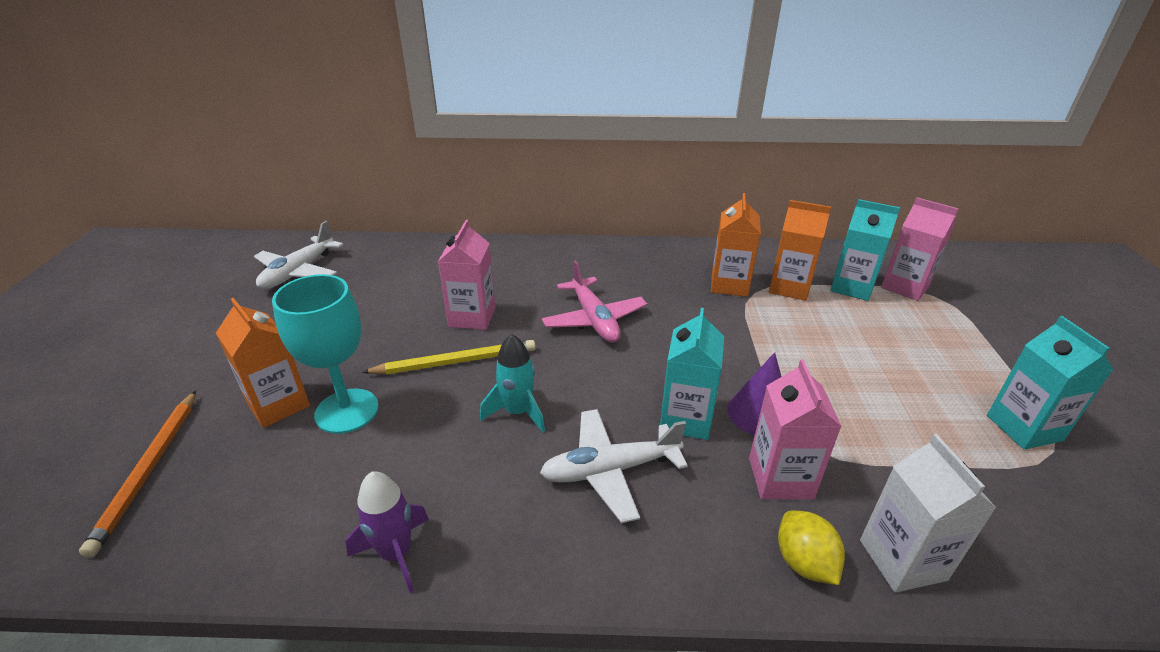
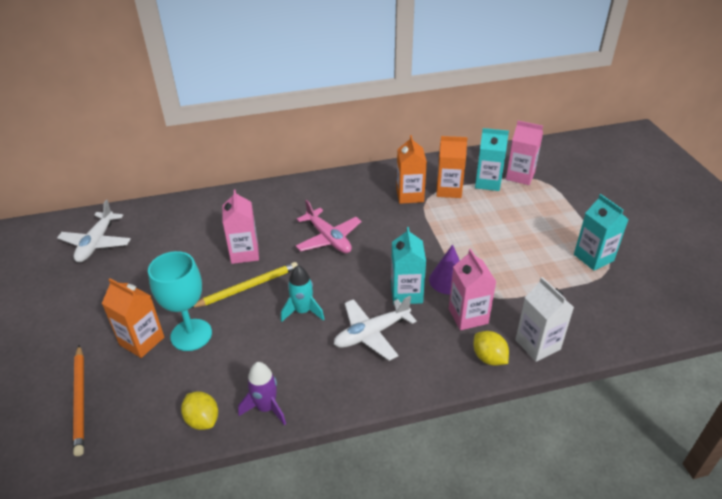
camera: 15 degrees left, 5 degrees up
none -> yellow lemon [181,391,218,430]

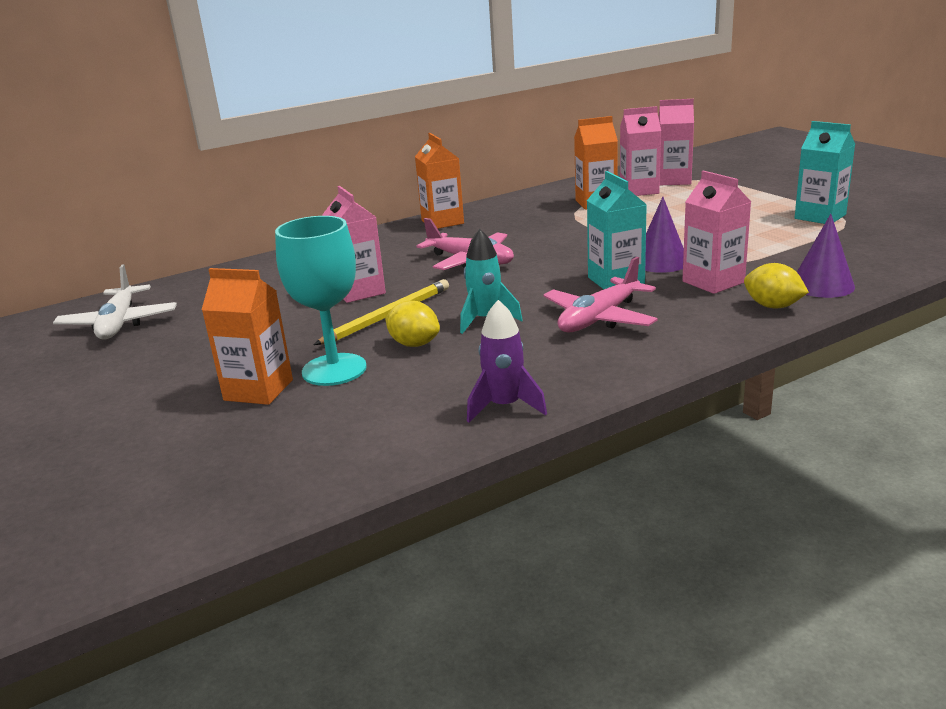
camera: 15 degrees left, 15 degrees down
orange pencil [73,345,84,456] -> none
yellow lemon [181,391,218,430] -> yellow lemon moved to [385,301,440,347]
white plane [334,296,417,361] -> pink plane [543,257,658,332]
orange carton [396,135,427,204] -> orange carton moved to [415,133,464,229]
turquoise carton [475,128,509,191] -> pink carton [620,106,661,196]
white carton [515,277,574,362] -> purple cone [797,214,855,298]

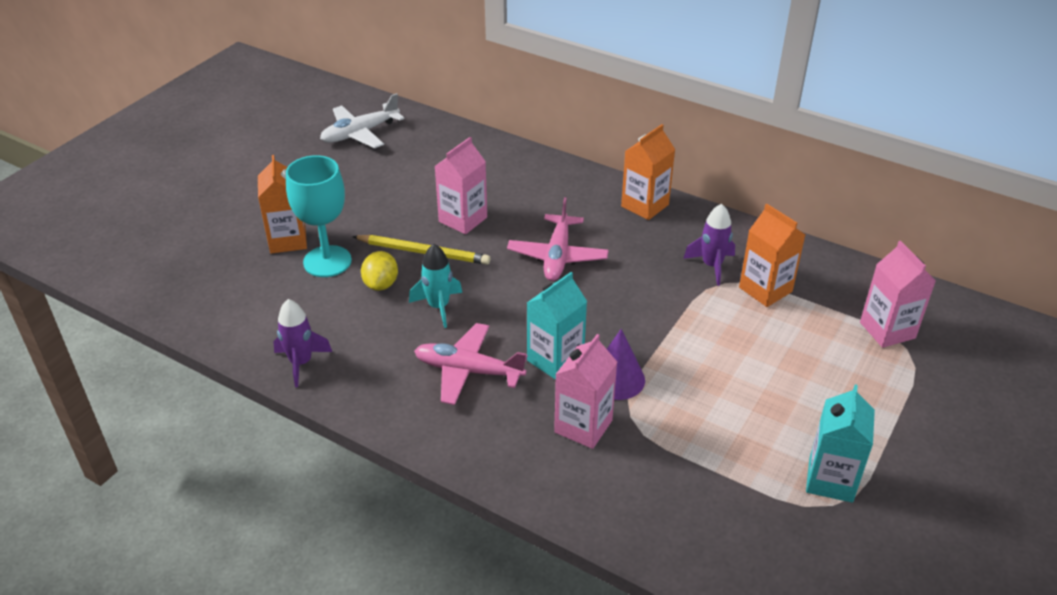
camera: 60 degrees right, 15 degrees up
pink carton [620,106,661,196] -> none
yellow lemon [744,263,809,308] -> none
purple cone [797,214,855,298] -> none
none -> purple rocket [683,203,735,286]

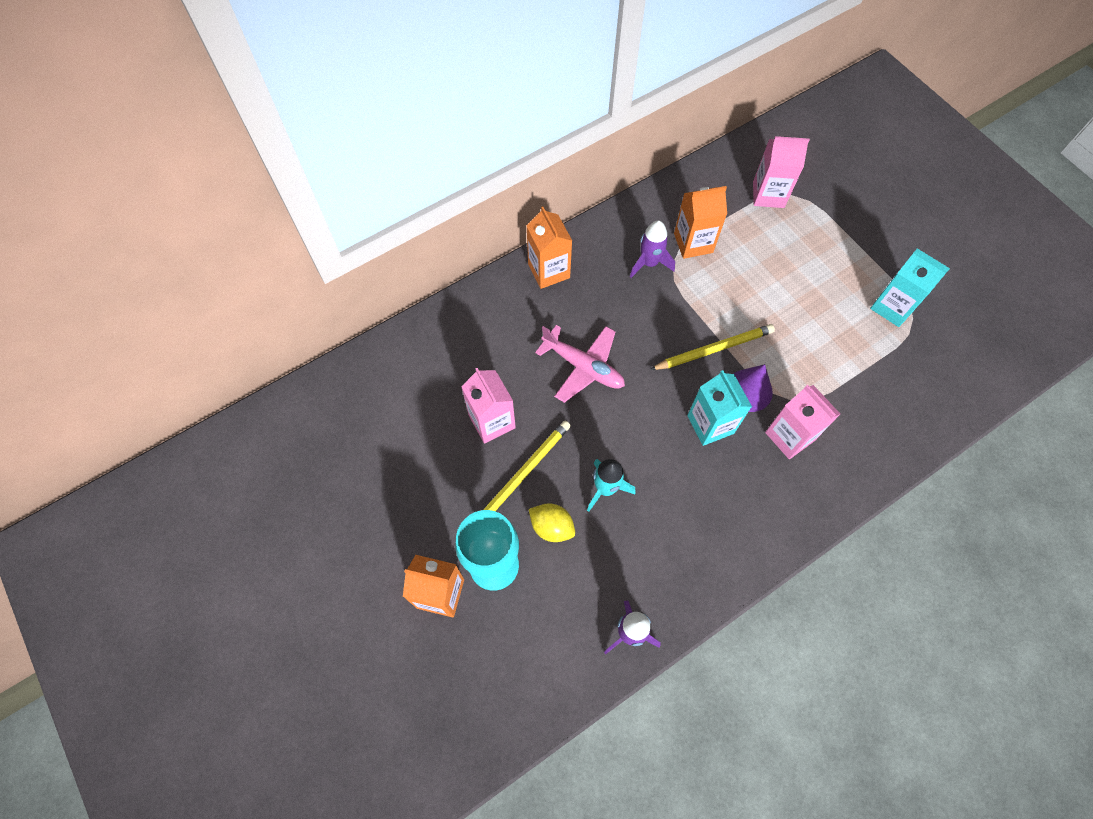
camera: 65 degrees left, 25 degrees up
white plane [320,93,404,148] -> none
pink plane [414,323,527,405] -> none
none -> yellow pencil [650,324,775,370]

